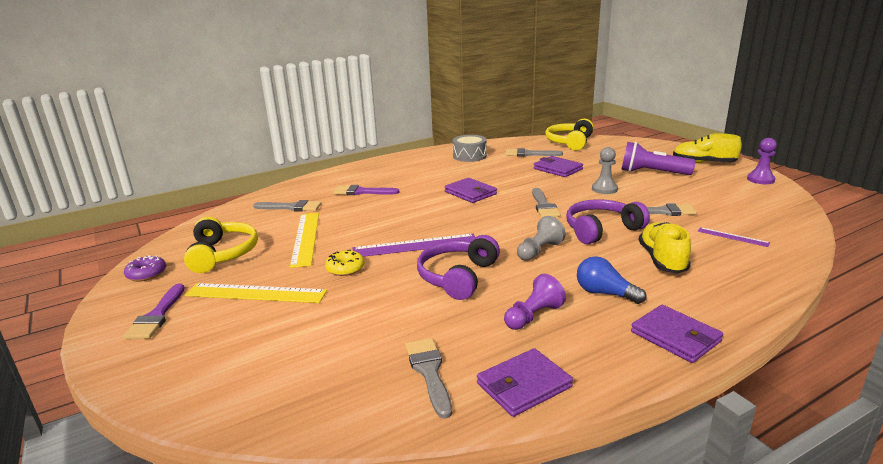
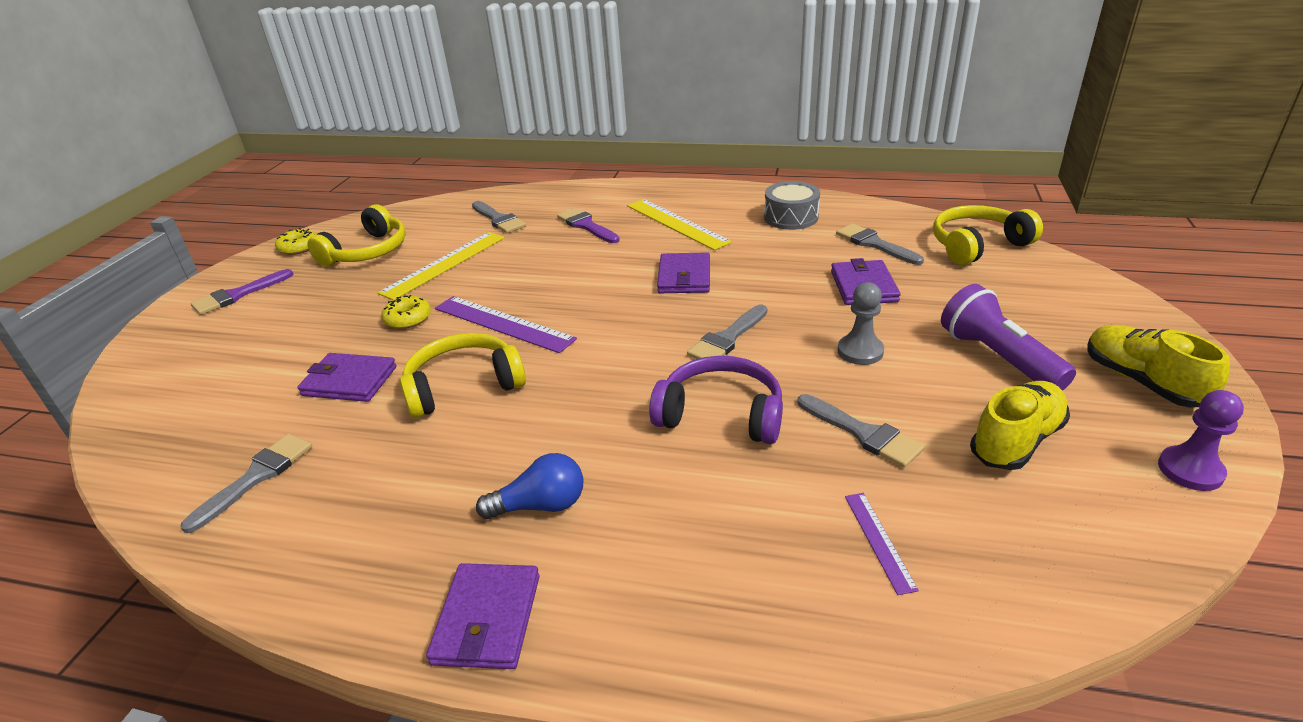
camera: 45 degrees right, 10 degrees up
purple donut [124,255,166,281] -> yellow donut [275,228,316,255]
yellow ruler [185,283,327,303] -> yellow ruler moved to [627,199,732,250]
purple headphones [417,235,500,300] -> yellow headphones [400,333,526,418]
purple wallet [477,348,573,417] -> purple wallet moved to [298,353,397,402]
purple pawn [504,274,566,330] -> none
grey pawn [517,216,566,261] -> none
blue light bulb [577,256,646,304] -> blue light bulb turned 90 degrees clockwise [476,453,584,519]
yellow shoe [639,222,691,274] -> yellow shoe moved to [970,381,1070,470]

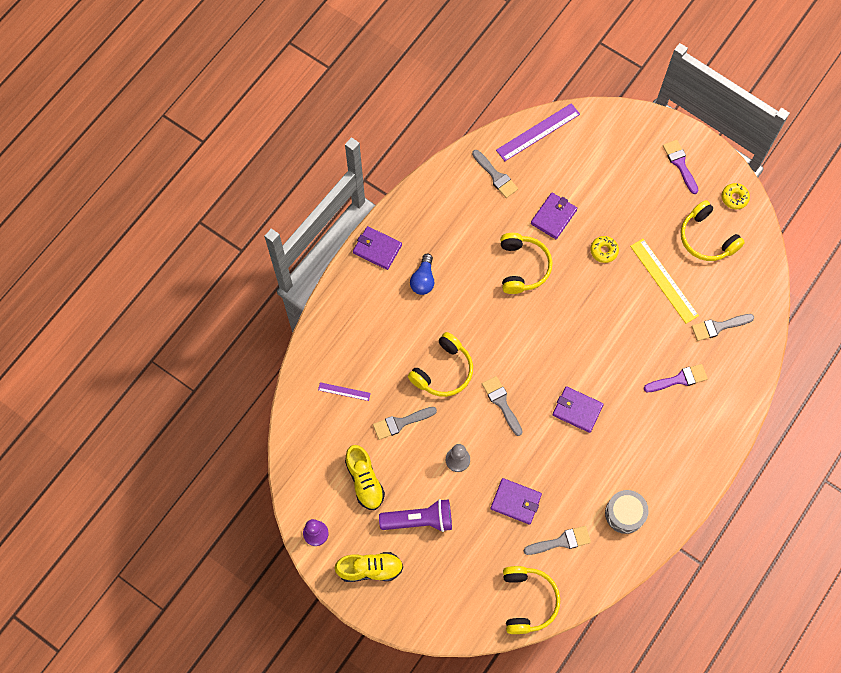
camera: 110 degrees right, 35 degrees up
purple ruler [435,296,577,353] -> purple ruler moved to [496,103,580,161]
yellow ruler [627,199,732,250] -> none
purple headphones [649,356,783,444] -> yellow headphones [408,332,473,397]

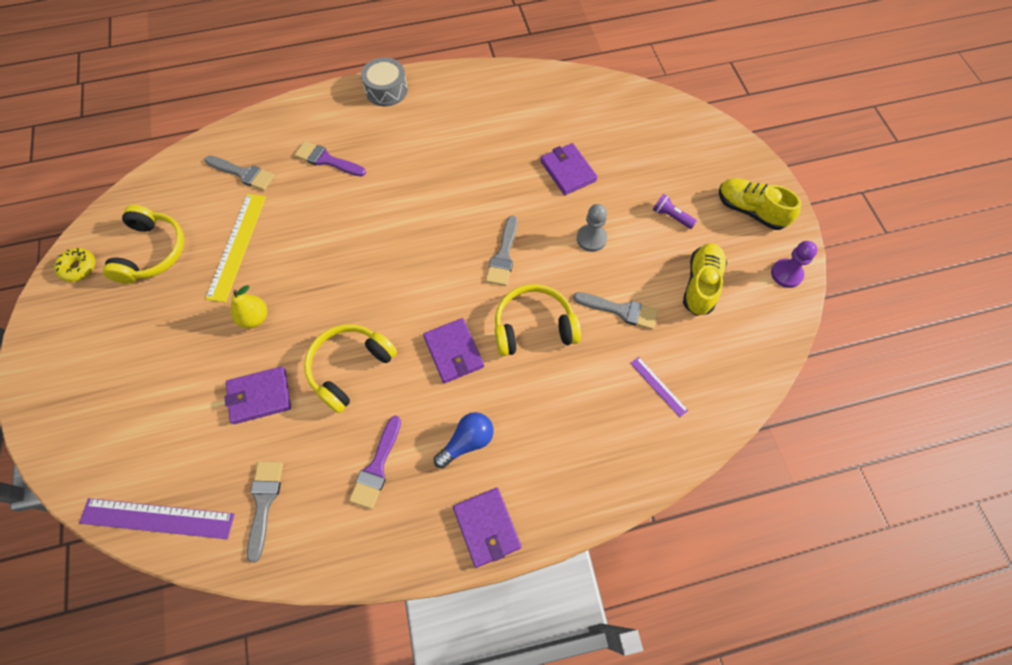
camera: 140 degrees left, 5 degrees down
purple flashlight [379,499,452,532] -> purple flashlight [653,194,697,229], size x0.52
yellow headphones [503,566,560,634] -> none
grey brush [524,526,591,555] -> none
purple wallet [552,386,604,433] -> purple wallet moved to [423,318,484,383]
yellow donut [590,236,619,263] -> yellow pear [231,285,267,328]
grey drum [605,490,648,534] -> grey drum moved to [361,57,408,106]
purple brush [663,140,699,194] -> purple brush moved to [349,416,401,509]

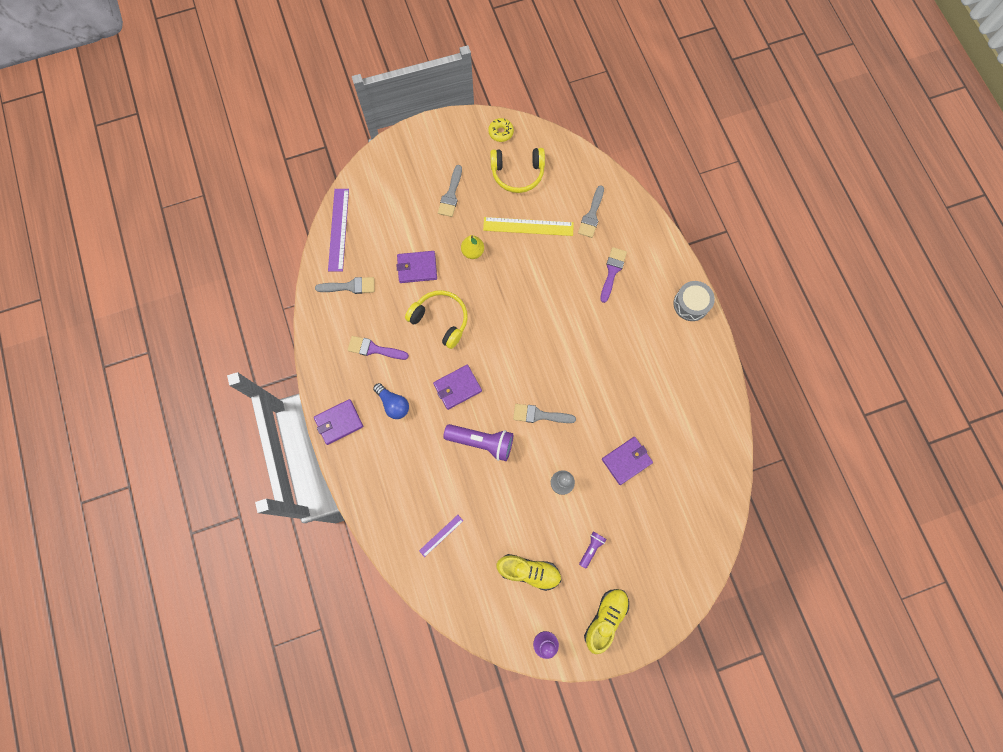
camera: 85 degrees right, 10 degrees up
purple wallet [225,366,291,424] -> purple wallet turned 75 degrees counterclockwise [396,251,437,283]
yellow headphones [495,284,581,356] -> purple flashlight [443,424,513,461]
grey brush [573,292,658,330] -> grey brush moved to [438,165,462,217]

